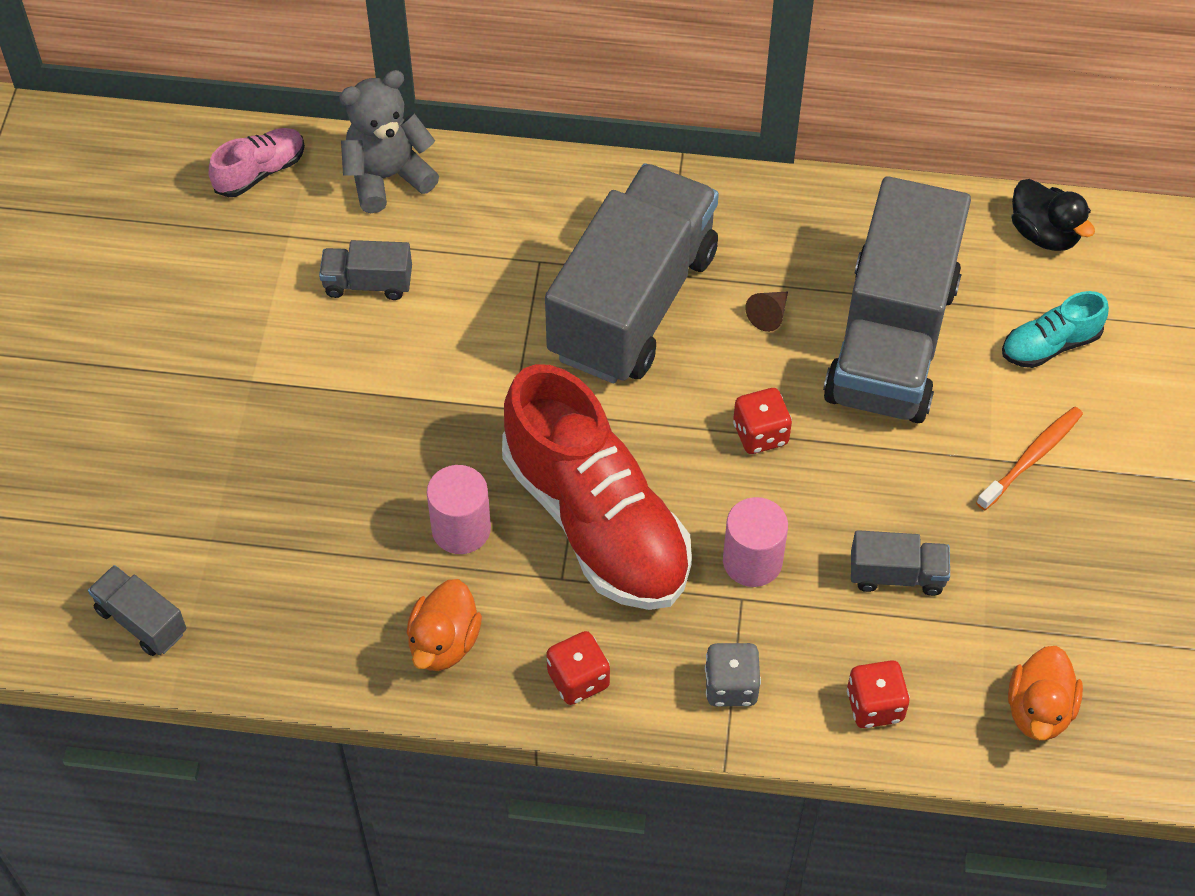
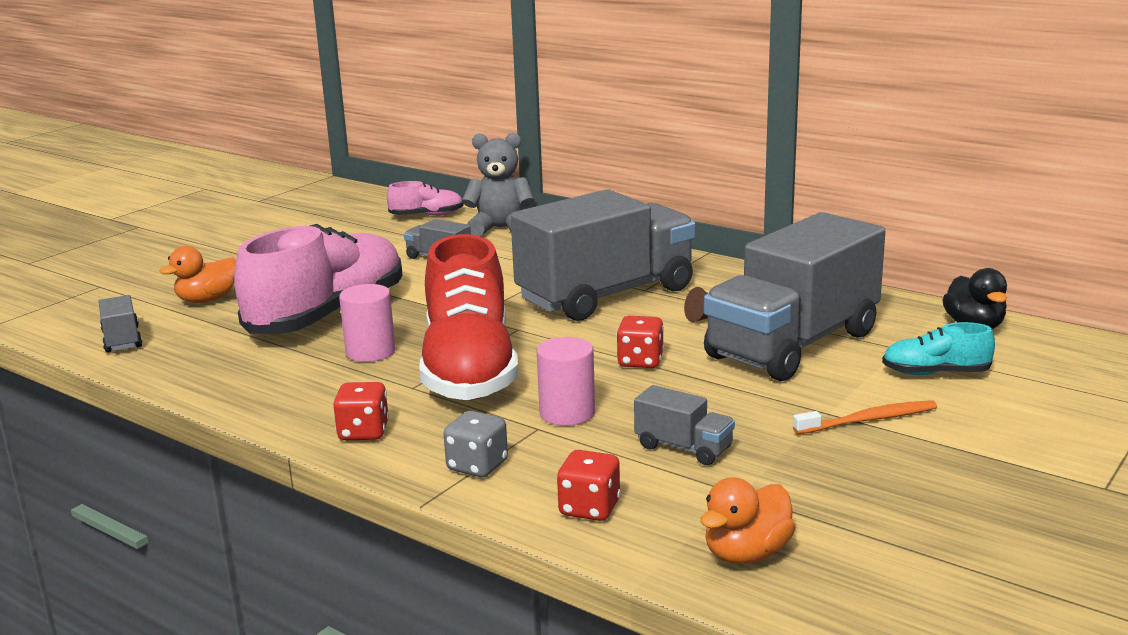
camera: 30 degrees right, 35 degrees down
orange duck [407,579,482,671] -> orange duck moved to [160,246,236,303]
none -> pink shoe [234,224,403,334]

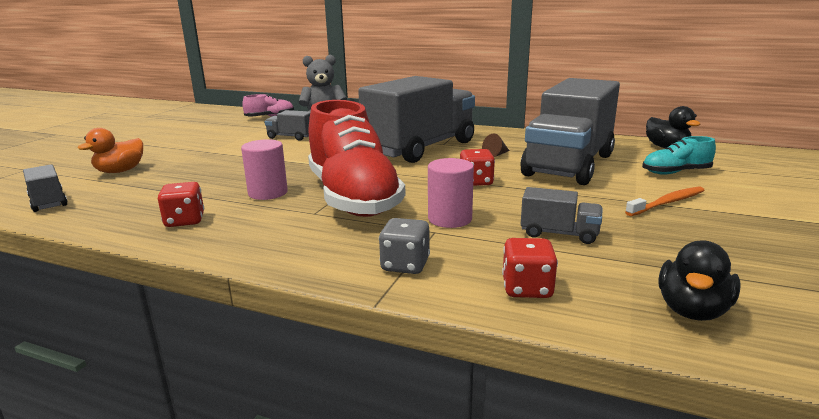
camera: 15 degrees left, 0 degrees up
pink shoe [234,224,403,334] -> none
red dice [333,382,389,440] -> red dice moved to [158,182,204,227]
orange duck [701,477,796,564] -> black duck [659,241,741,321]

